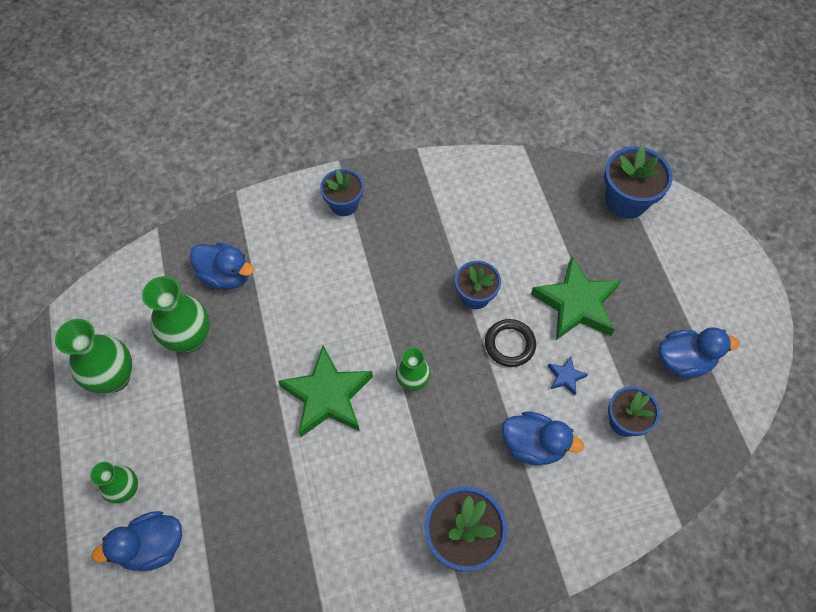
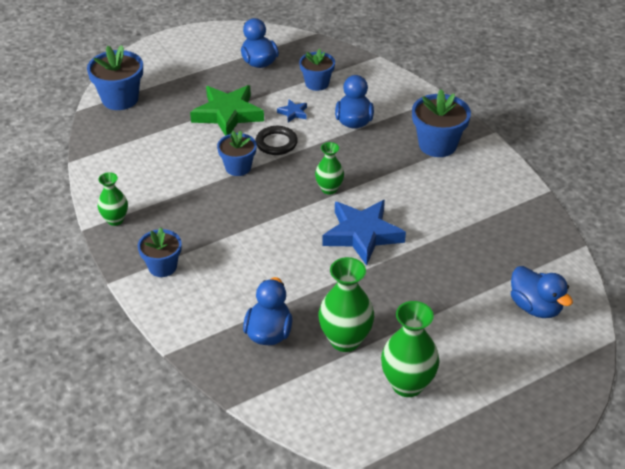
camera: 105 degrees left, 20 degrees down
green vase [90,462,138,503] -> green vase moved to [97,172,128,226]
green star [278,345,373,437] -> blue star [322,200,406,266]

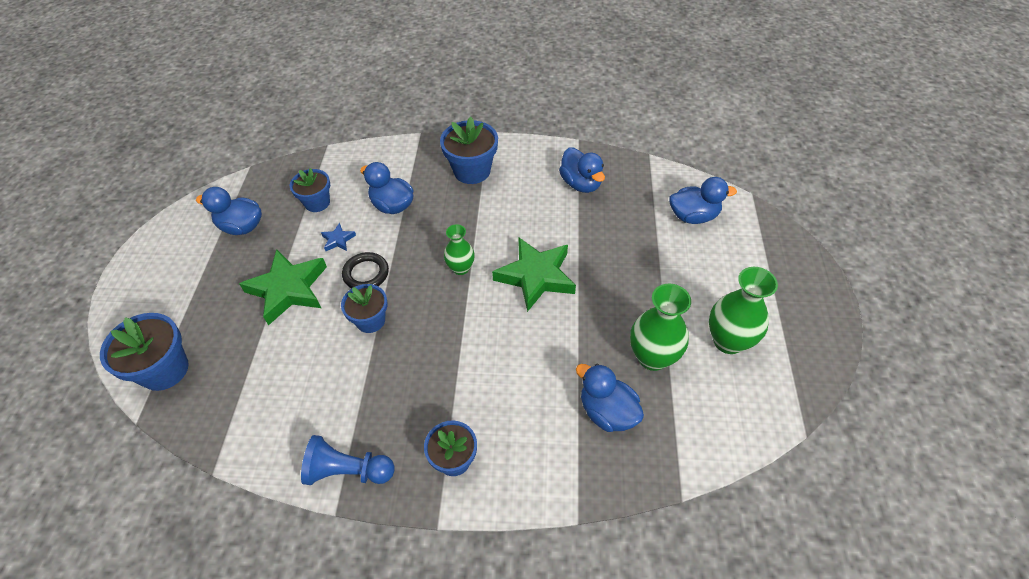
camera: 55 degrees left, 10 degrees up
green vase [97,172,128,226] -> blue pawn [301,435,394,485]
blue star [322,200,406,266] -> green star [492,237,576,312]
none -> blue duck [559,147,605,193]

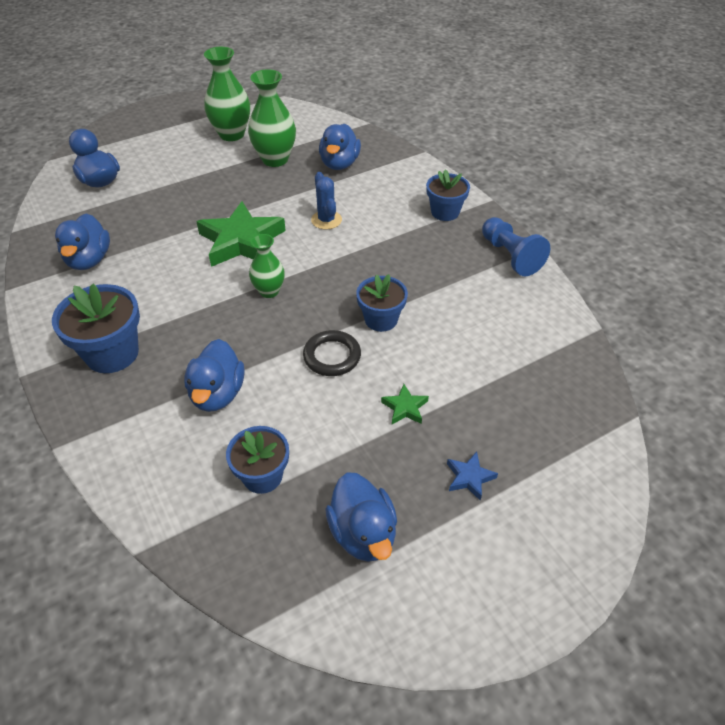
camera: 125 degrees left, 5 degrees down
blue flower pot [100,313,189,391] -> none
green star [239,249,327,325] -> green star [381,384,429,424], size x0.43
blue star [321,223,356,251] -> blue star moved to [447,452,498,501]
blue duck [559,147,605,193] -> blue duck turned 150 degrees clockwise [55,213,110,270]
none -> blue cactus [311,172,342,230]

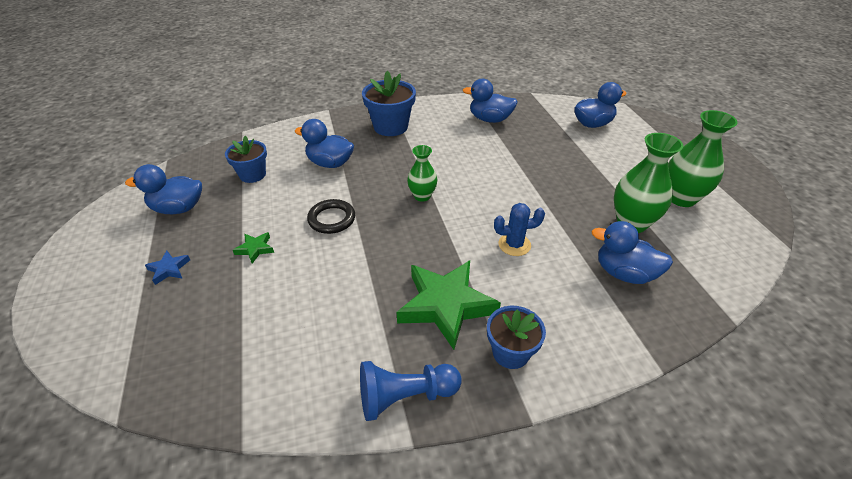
camera: 105 degrees right, 5 degrees down
green star [196,201,286,267] -> green star moved to [396,260,501,350]
blue flower pot [356,274,408,332] -> none

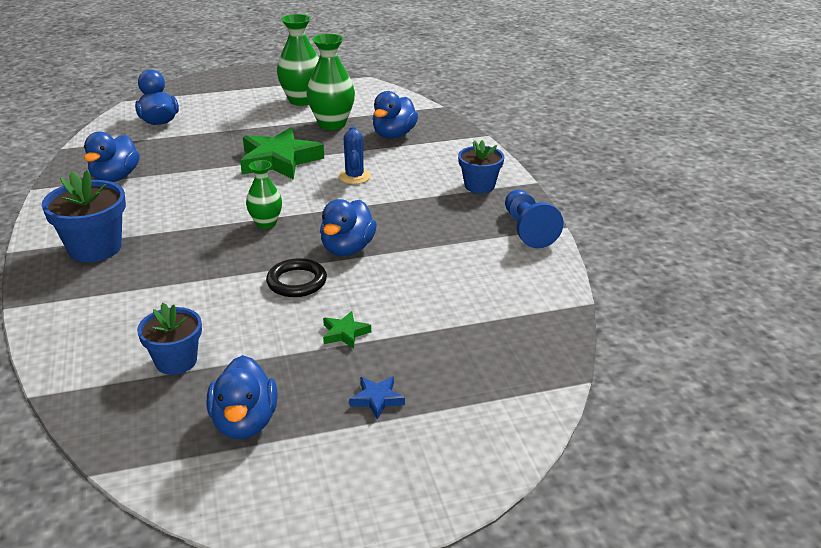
camera: 90 degrees left, 10 degrees down
blue duck [294,119,354,168] -> blue duck moved to [320,199,377,256]
green star [396,260,501,350] -> green star moved to [240,127,324,180]

